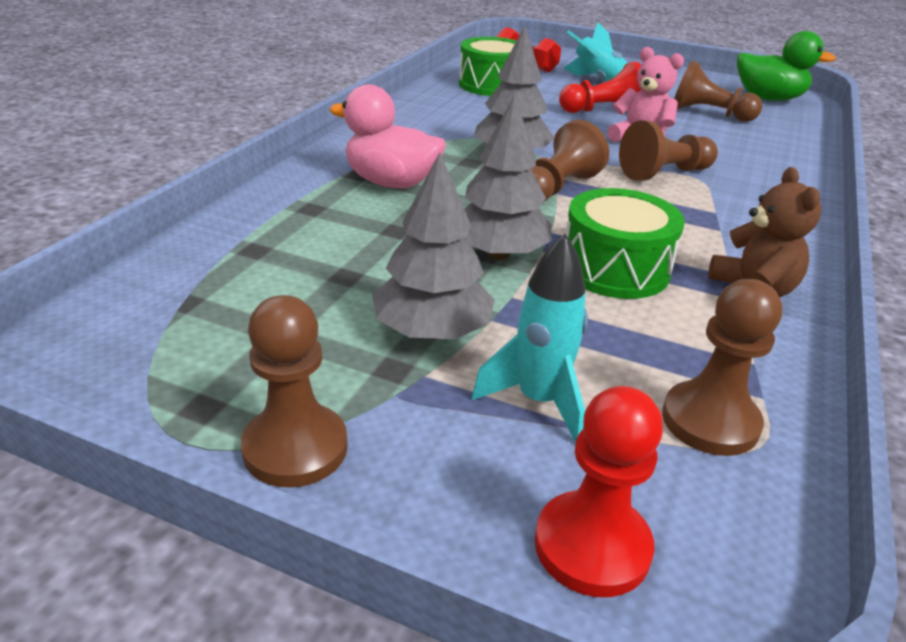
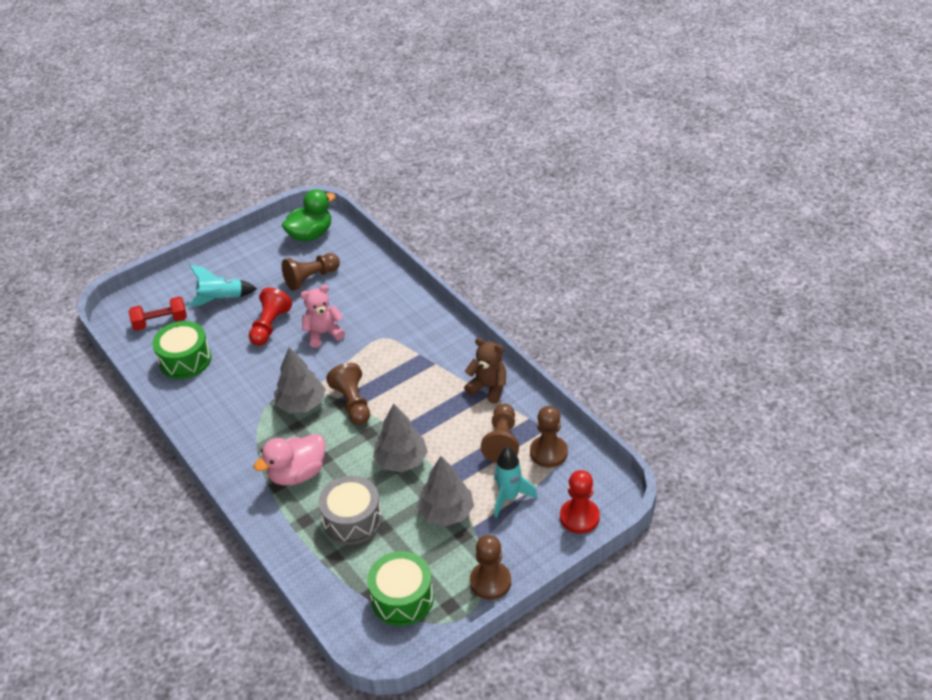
camera: 55 degrees left, 10 degrees up
green drum [566,188,685,299] -> green drum moved to [367,551,434,626]
brown pawn [619,120,718,181] -> brown pawn moved to [481,404,519,463]
none -> grey drum [319,476,382,545]

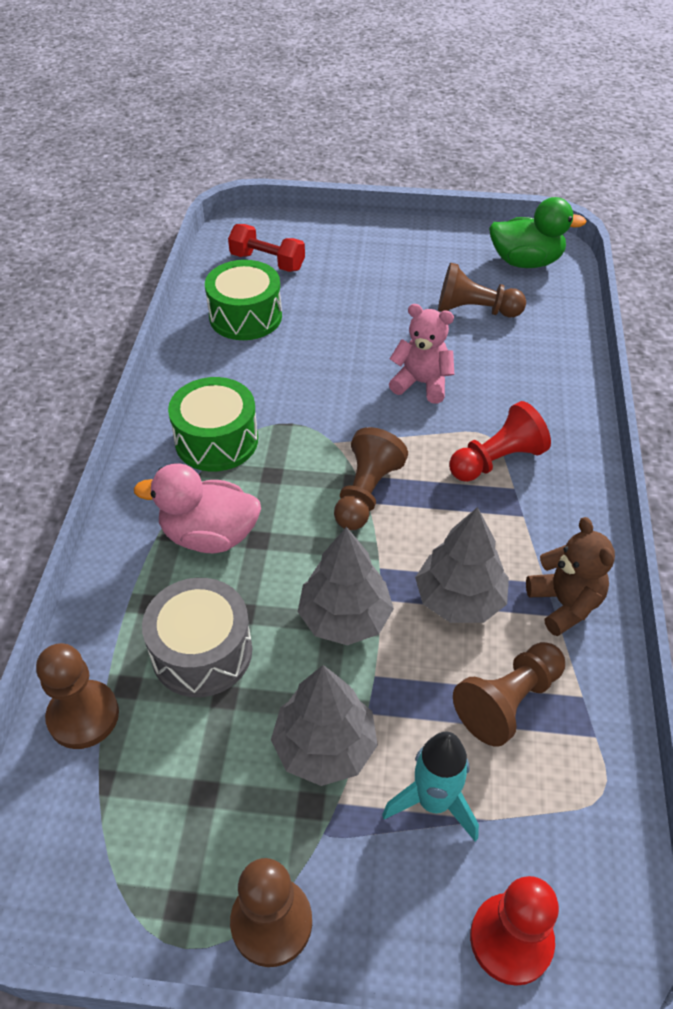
camera: 40 degrees right, 5 degrees up
turquoise rocket [188,265,257,307] -> none
red pawn [249,288,292,346] -> red pawn moved to [449,401,551,482]
grey tree [274,347,326,413] -> grey tree moved to [415,507,509,623]
green drum [367,551,434,626] -> green drum moved to [168,377,258,472]
brown pawn [530,406,568,468] -> brown pawn moved to [36,643,119,749]

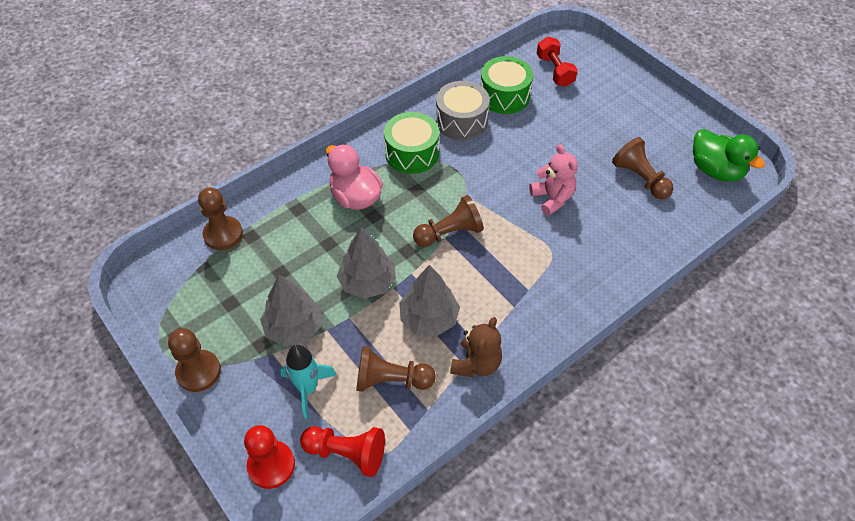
camera: 45 degrees right, 5 degrees up
grey drum [142,578,252,697] -> grey drum moved to [436,81,490,140]
red pawn [449,401,551,482] -> red pawn moved to [300,426,385,477]

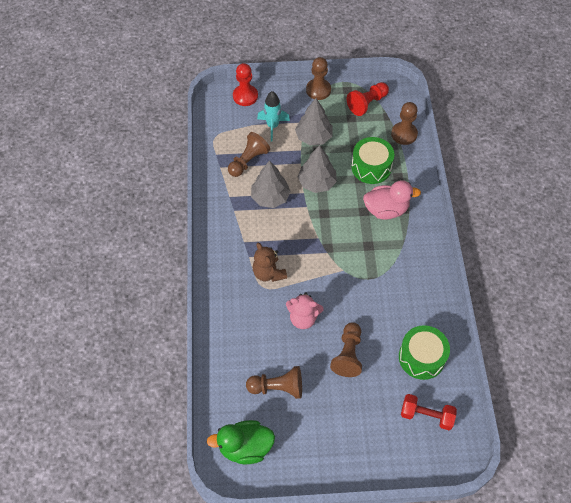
camera: 125 degrees right, 5 degrees up
red pawn [300,426,385,477] -> red pawn moved to [347,82,389,116]
green drum [384,112,439,174] -> green drum moved to [351,137,394,184]
brown pawn [413,195,484,247] -> brown pawn moved to [330,323,362,377]
grey drum [436,81,490,140] -> none
brown teddy bear [450,317,502,377] -> brown teddy bear moved to [253,243,287,282]

